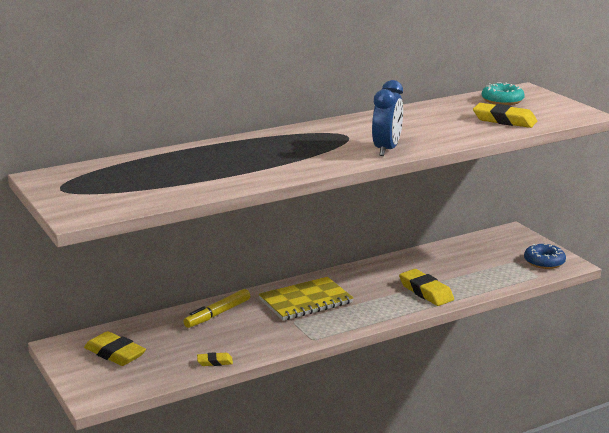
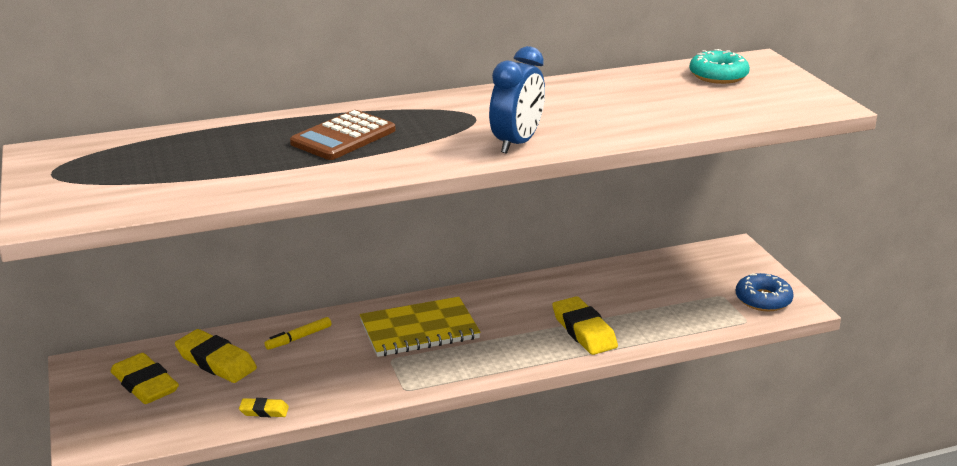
camera: 10 degrees right, 5 degrees up
yellow marker [183,289,250,328] -> yellow marker [264,317,332,350], size x0.66
yellow eraser [473,103,537,128] -> yellow eraser moved to [175,329,257,383]
none -> brown calculator [290,110,396,160]

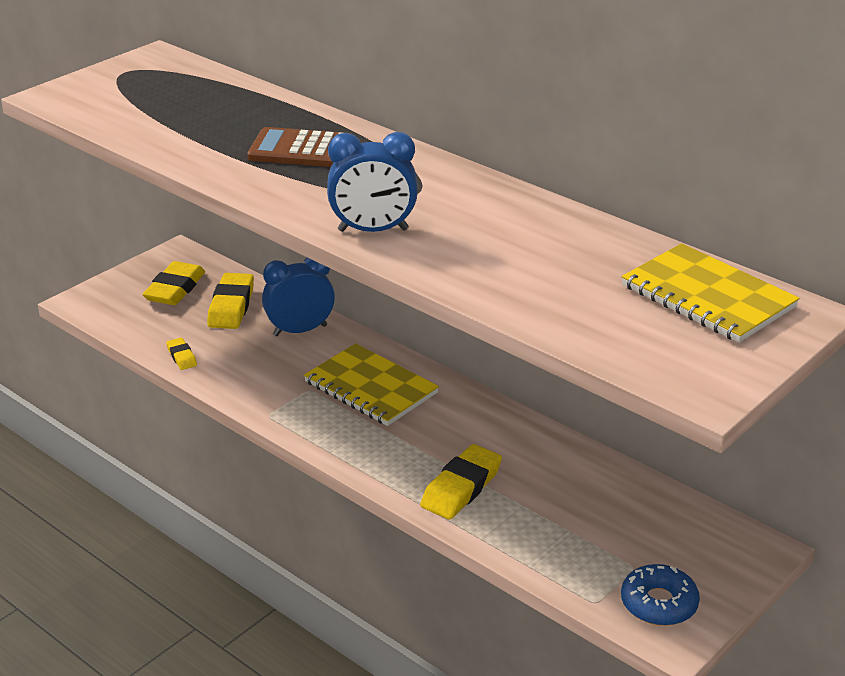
camera: 60 degrees right, 5 degrees up
yellow marker [264,317,332,350] -> blue clock [262,258,335,336]
turquoise donut [689,49,750,84] -> yellow notebook [622,243,800,343]

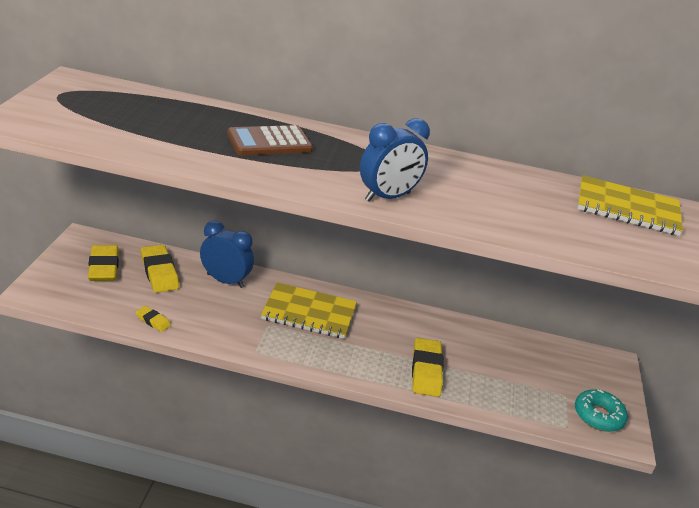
camera: 35 degrees left, 0 degrees up
blue clock [262,258,335,336] -> blue clock turned 75 degrees clockwise [200,220,254,288]
blue donut [621,564,700,626] -> turquoise donut [575,389,628,432]

